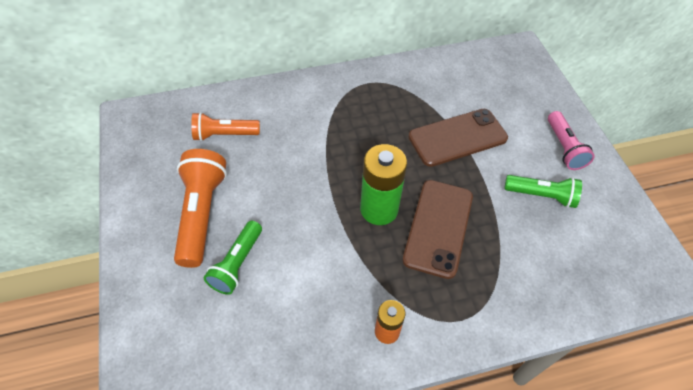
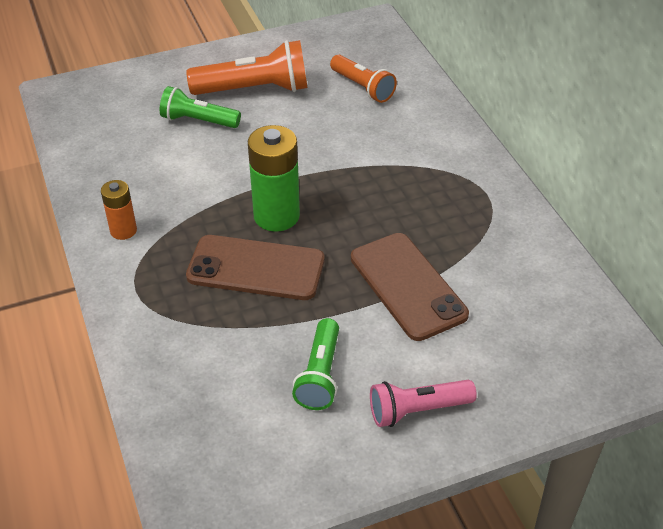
camera: 85 degrees right, 10 degrees down
orange flashlight [191,112,260,141] -> orange flashlight turned 150 degrees clockwise [330,55,397,103]

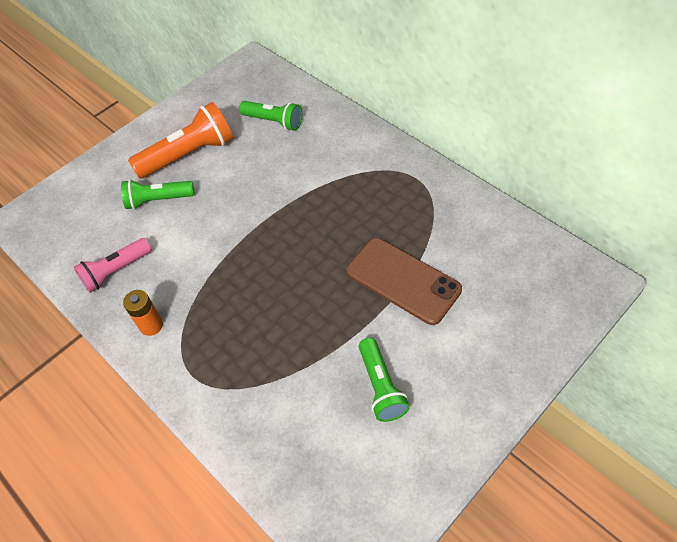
camera: 20 degrees left, 10 degrees up
brown phone [186,235,324,300] -> none
green battery [248,125,300,232] -> none
orange flashlight [330,55,397,103] -> green flashlight [239,101,302,131]
pink flashlight [370,380,477,427] -> pink flashlight moved to [74,238,152,293]

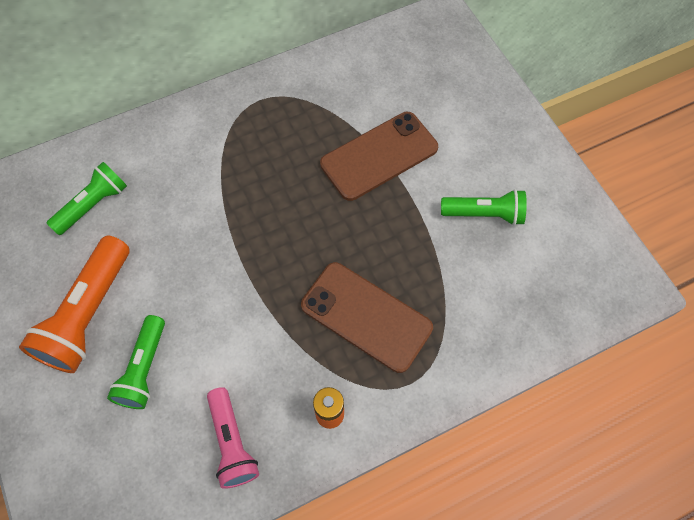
camera: 75 degrees left, 10 degrees up
orange flashlight [128,102,233,179] -> orange flashlight turned 150 degrees counterclockwise [19,236,129,373]
none -> brown phone [301,262,433,373]

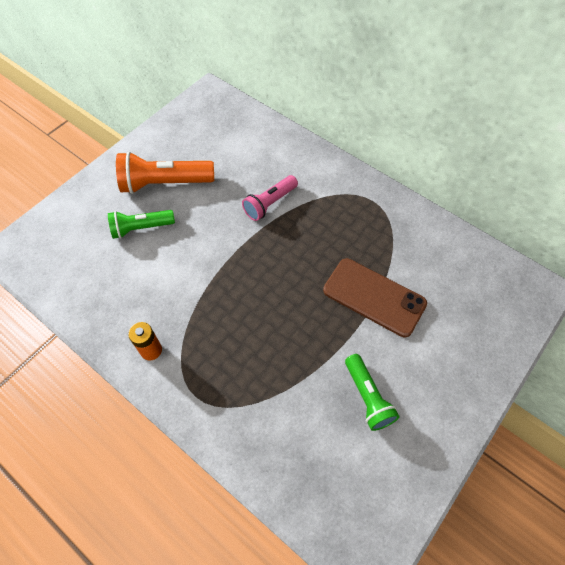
camera: 65 degrees right, 5 degrees down
green flashlight [47,162,127,235] -> none
pink flashlight [207,387,259,489] -> pink flashlight moved to [242,175,298,221]
brown phone [301,262,433,373] -> none

